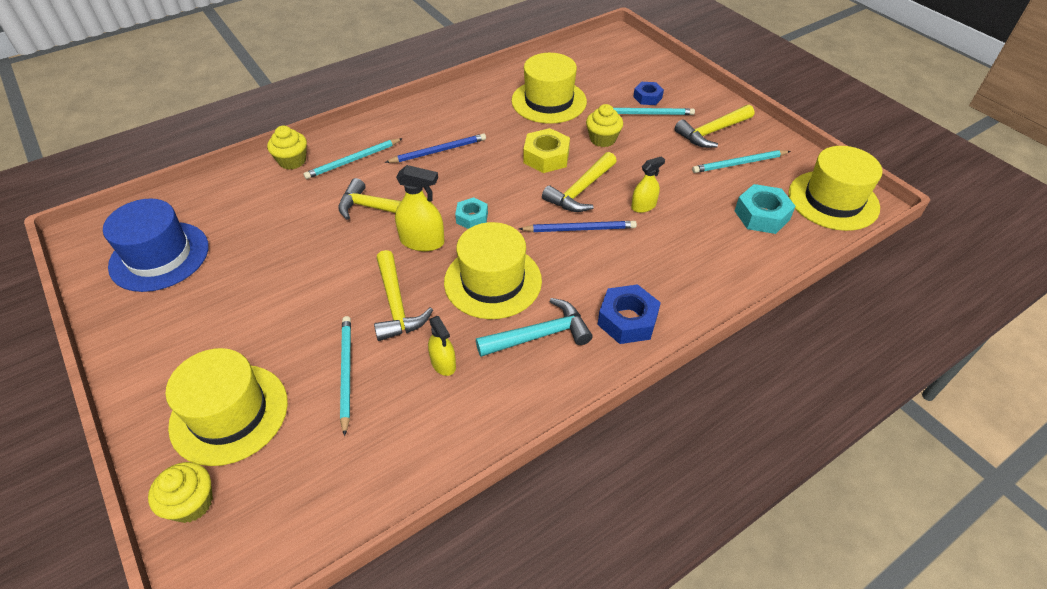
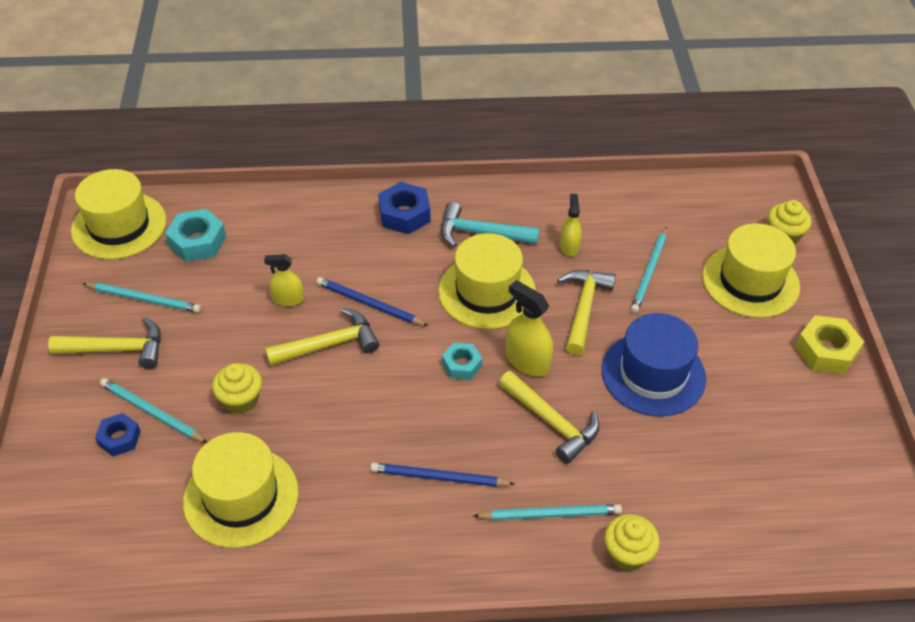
camera: 150 degrees left, 0 degrees up
blue hat [103,199,209,292] -> blue hat moved to [601,313,706,417]
yellow nut [523,128,570,173] -> yellow nut moved to [795,315,864,374]

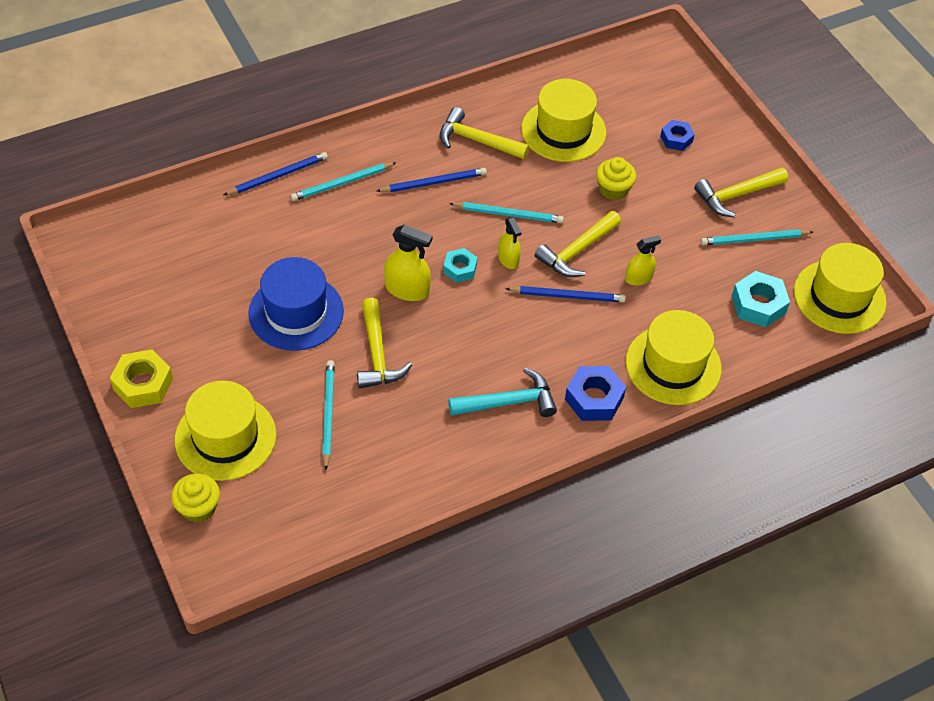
camera: 155 degrees right, 5 degrees up
turquoise pencil [100,378,207,443] -> turquoise pencil moved to [449,202,564,223]
yellow hat [438,233,536,329] -> yellow hat moved to [626,310,722,405]
yellow hammer [499,371,599,464] -> yellow hammer moved to [440,107,529,159]
yellow spray bottle [560,194,582,256] -> yellow spray bottle moved to [498,217,522,269]
yellow cupcake [604,514,660,571] -> blue pencil [224,152,328,195]

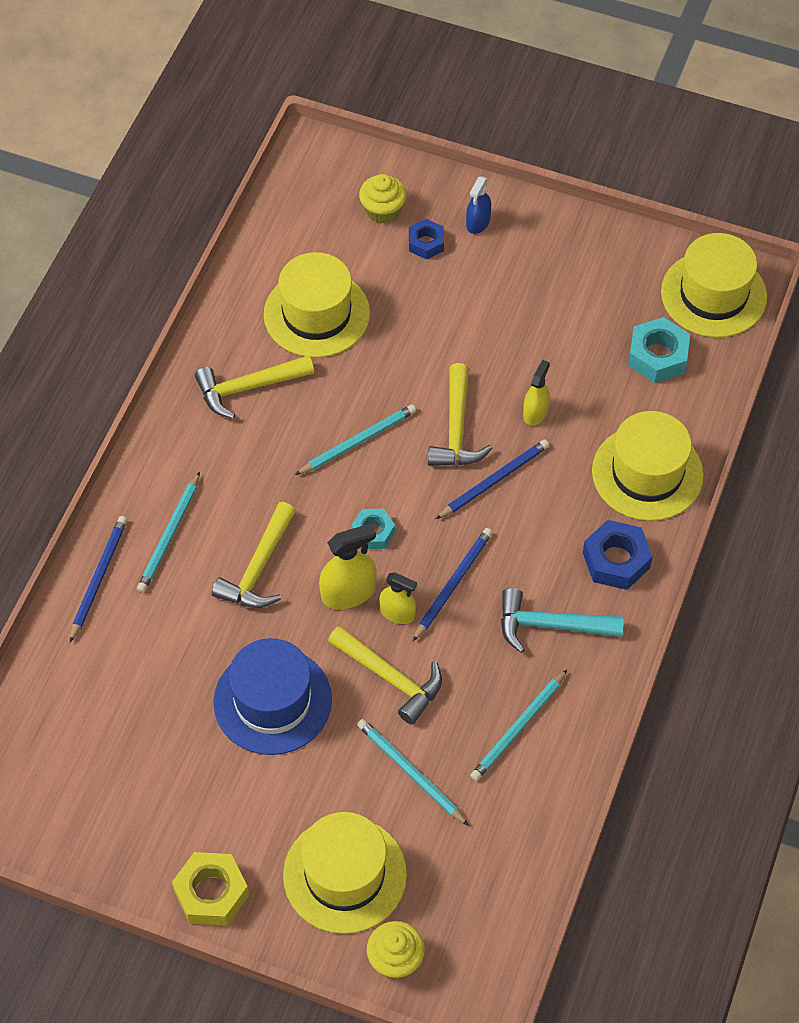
camera: 40 degrees left, 5 degrees up
blue pencil [377,168,487,192] -> blue pencil moved to [413,528,493,641]
turquoise hammer [448,368,557,417] -> turquoise hammer turned 120 degrees counterclockwise [501,588,624,653]
yellow spray bottle [498,217,522,269] -> yellow spray bottle moved to [379,572,417,624]
yellow cupcake [596,157,636,200] -> yellow cupcake moved to [359,174,407,224]
yellow hammer [694,168,788,218] -> yellow hammer moved to [212,502,296,608]
turquoise pencil [701,229,813,245] -> turquoise pencil moved to [470,669,568,781]
none -> blue spray bottle [466,176,491,234]

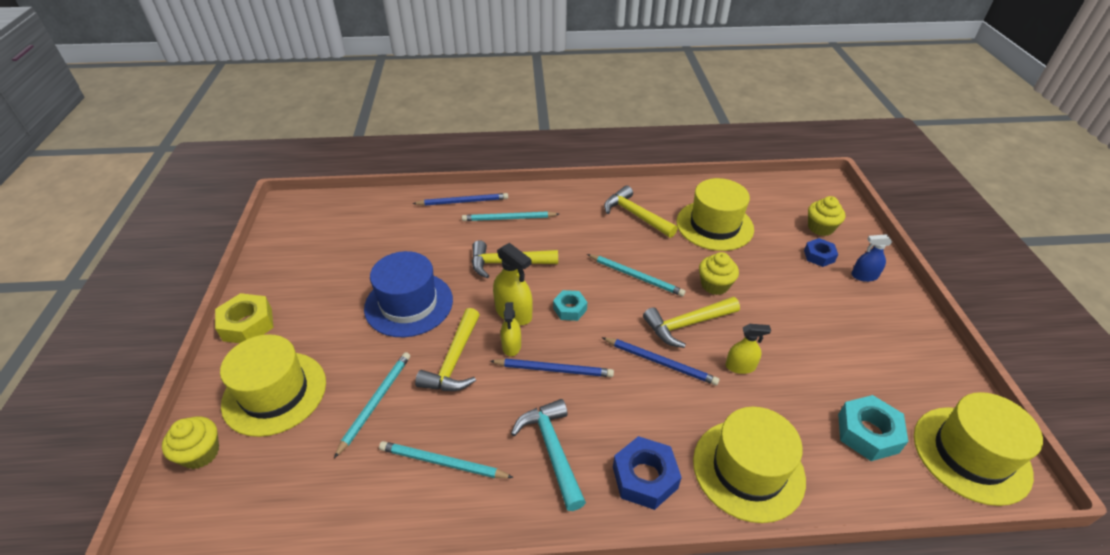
camera: 65 degrees right, 15 degrees down
none -> yellow cupcake [699,252,739,295]

